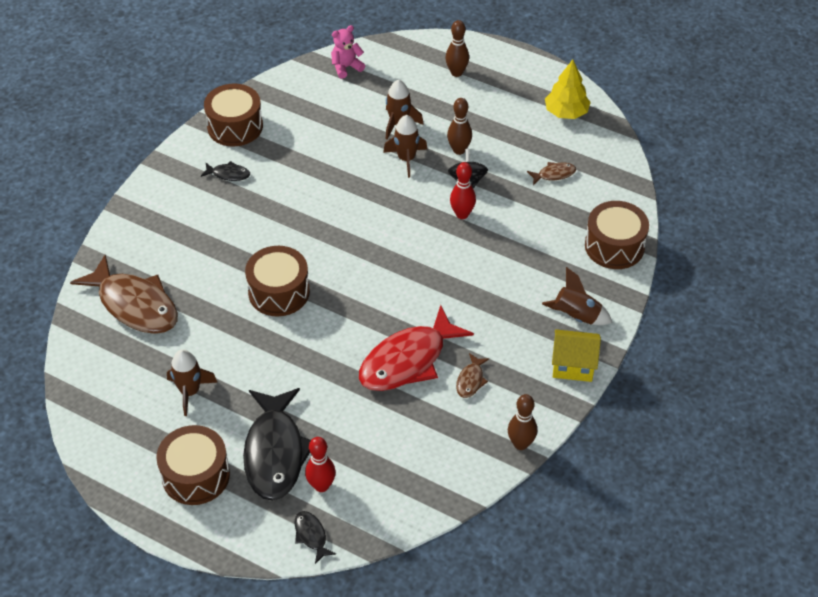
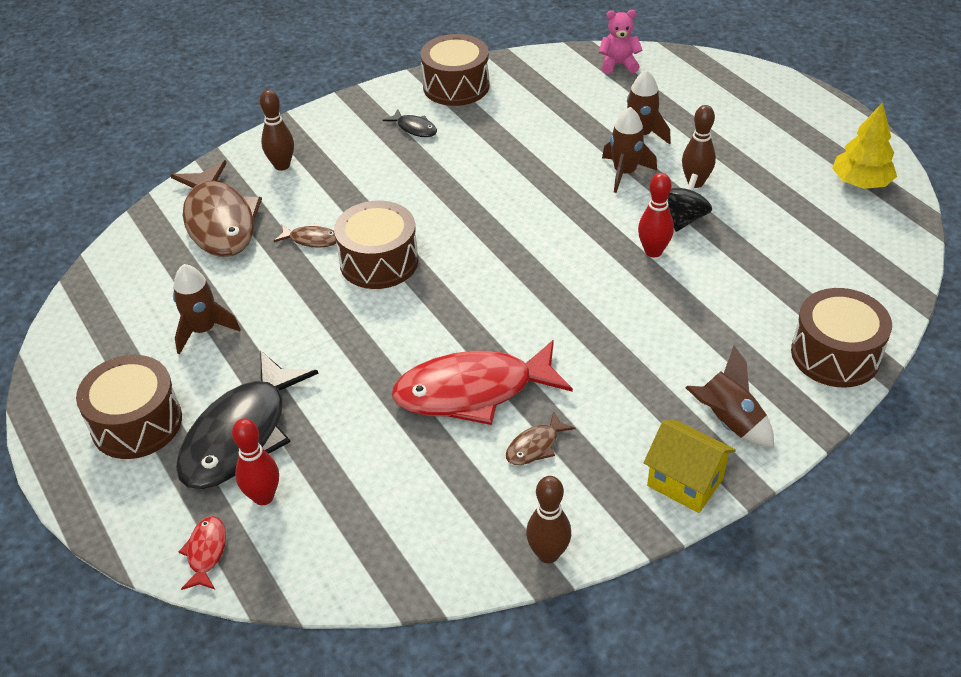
camera: 30 degrees right, 5 degrees down
black fish [294,511,336,564] -> red fish [179,516,226,590]
brown bowling pin [445,20,469,77] -> brown bowling pin moved to [260,90,294,171]
brown fish [527,162,576,185] -> brown fish moved to [274,223,336,248]

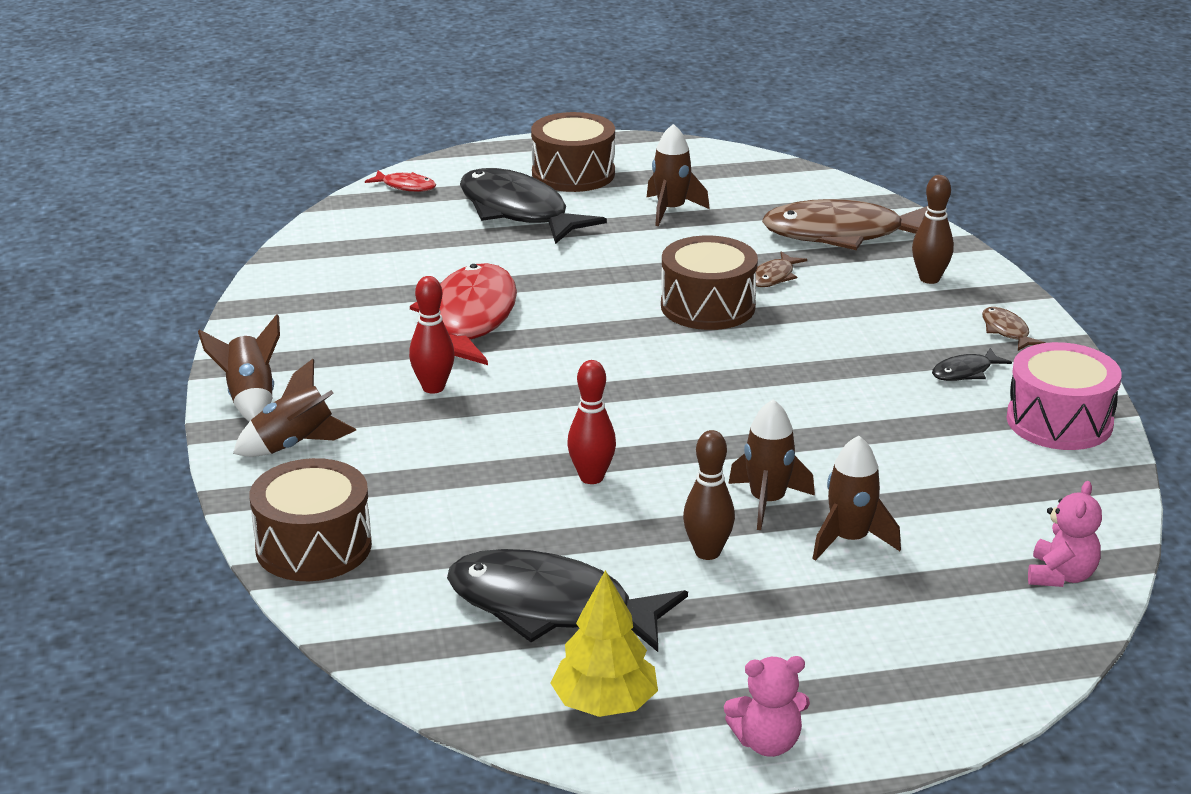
camera: 110 degrees right, 15 degrees down
red bowling pin [232,418,279,505] -> red bowling pin moved to [409,276,455,394]
brown drum [420,34,489,106] -> pink drum [1007,342,1122,450]
brown fish [506,411,575,465] -> brown fish moved to [982,307,1046,351]
brown bowling pin [526,476,571,563] -> none
yellow house [644,420,736,513] -> brown rocket [198,314,280,422]
black spinning top [667,174,712,232] -> none
none -> black fish [447,549,688,652]
none -> pink teddy bear [724,656,810,757]

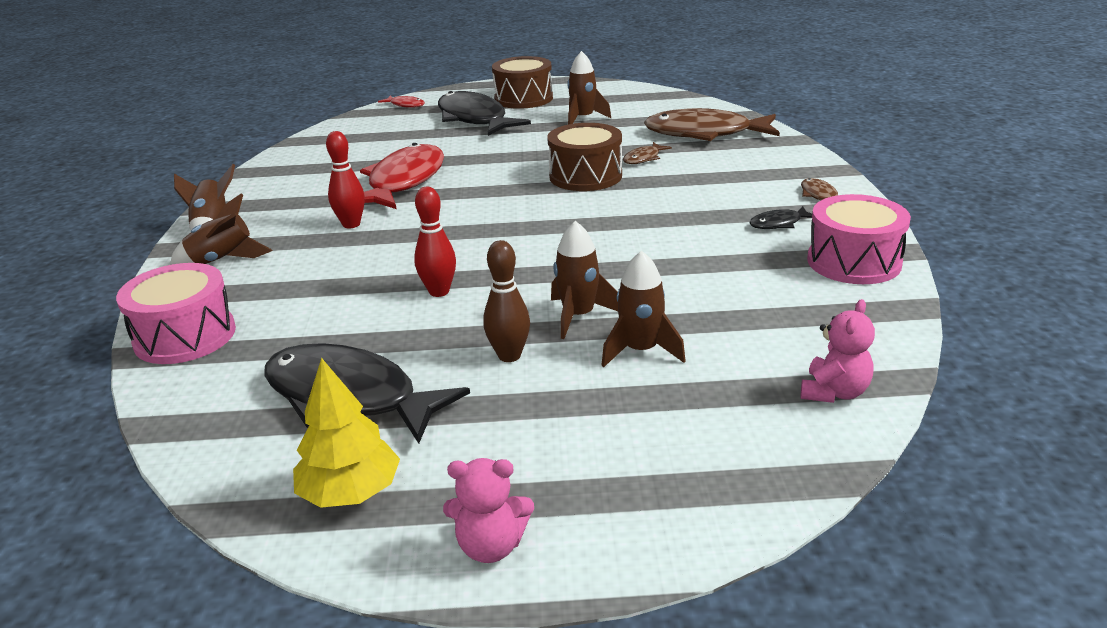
camera: 10 degrees right, 0 degrees up
brown drum [250,458,372,581] -> pink drum [116,263,236,364]
brown bowling pin [912,175,954,284] -> none

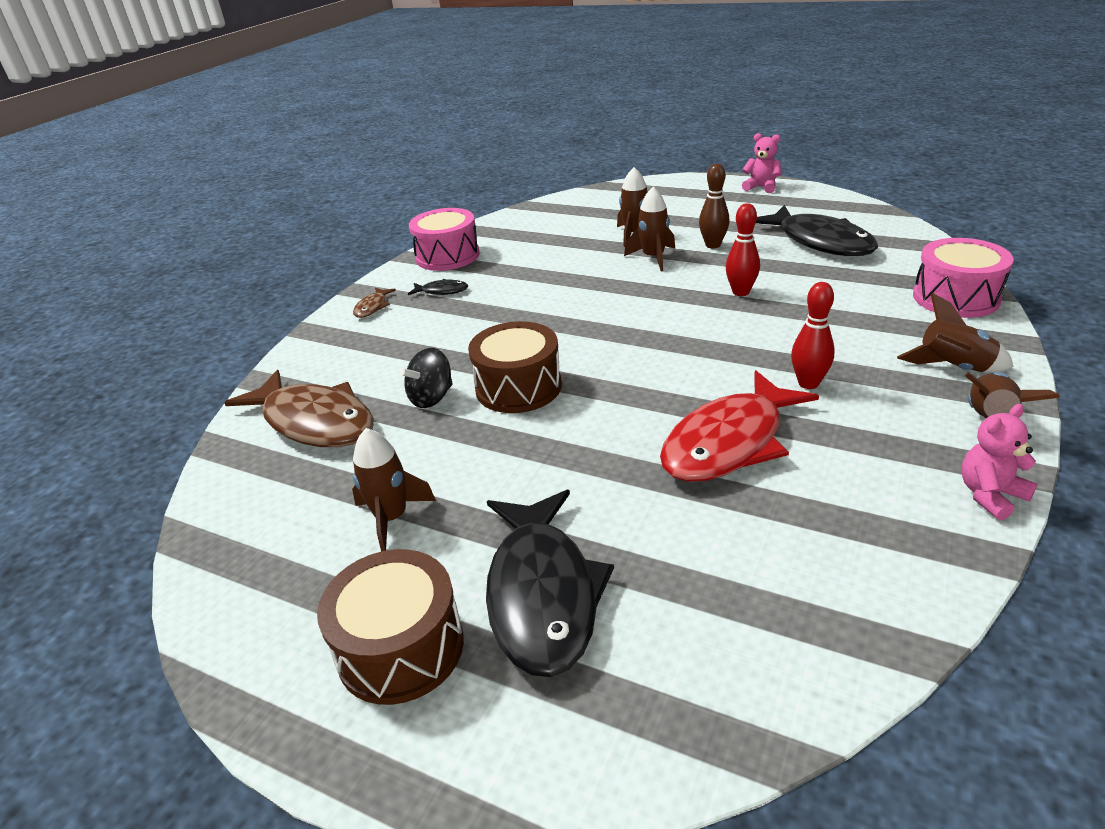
camera: 150 degrees left, 5 degrees up
yellow tree [293,358,400,508] -> none
red fish [378,95,425,108] -> none
brown fish [623,142,672,164] -> black spinning top [400,348,453,408]
pink teddy bear [801,299,875,403] -> pink teddy bear moved to [961,404,1038,520]

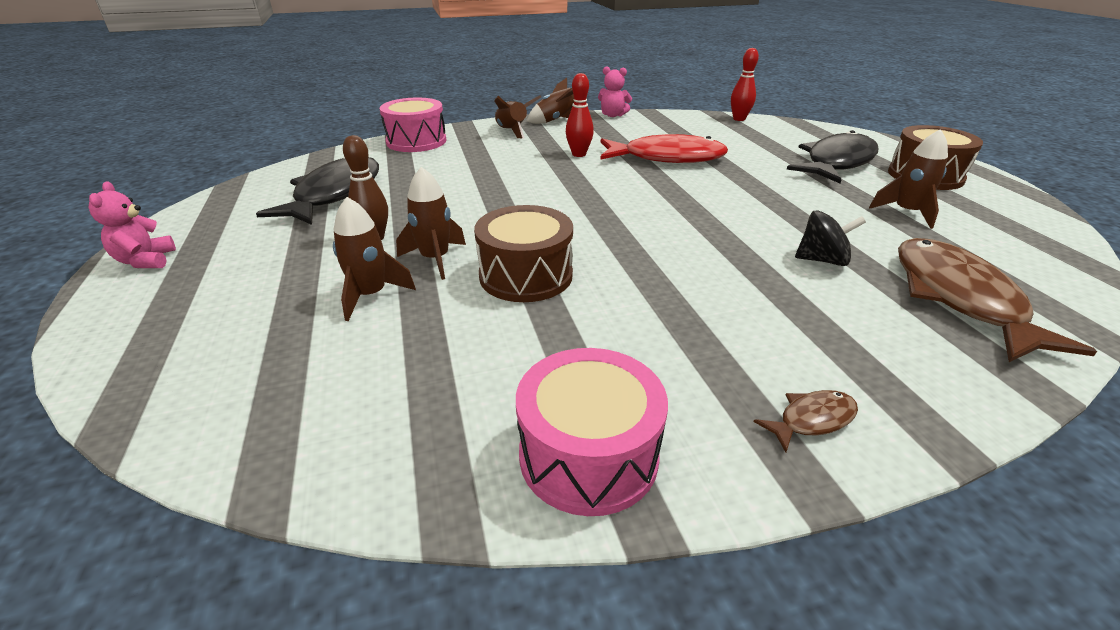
camera: 135 degrees left, 0 degrees up
black fish [408,279,468,295] -> none
brown drum [468,321,562,413] -> brown drum moved to [474,205,573,302]
red bowling pin [726,203,760,296] -> red bowling pin moved to [731,48,759,121]

